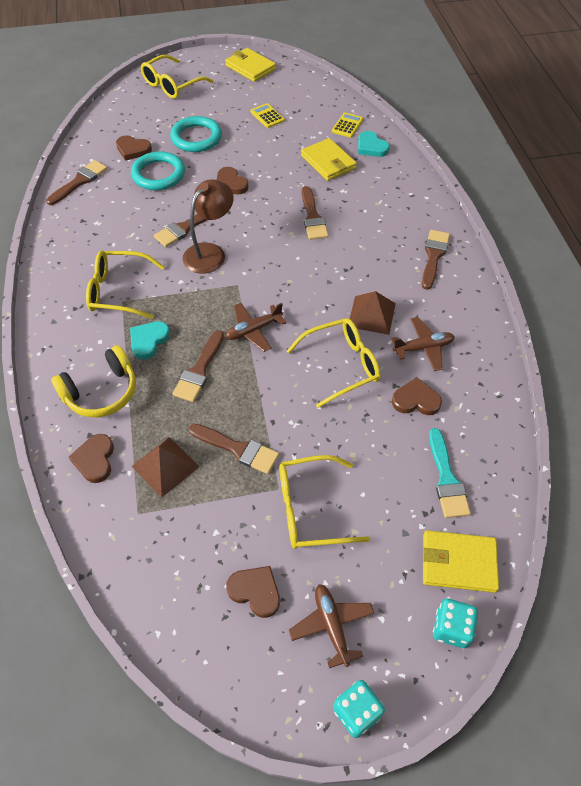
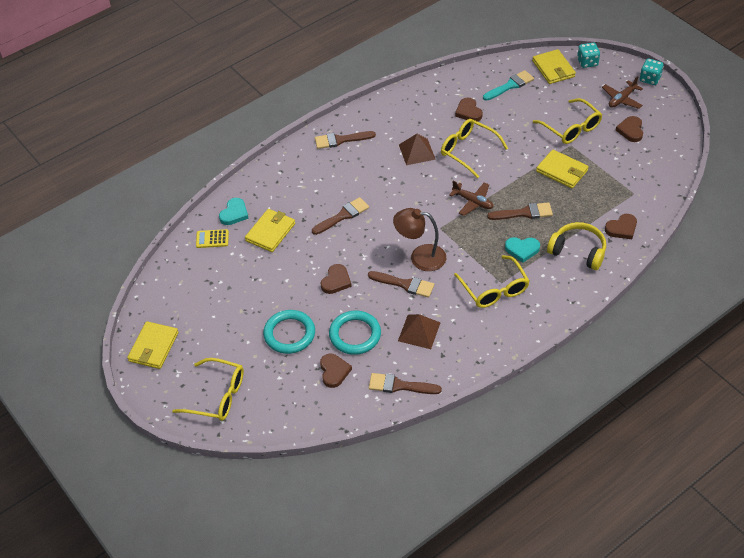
camera: 115 degrees left, 5 degrees down
brown pyramid [132,437,199,498] -> brown pyramid moved to [398,314,441,349]
brown brush [189,424,279,474] -> yellow wallet [536,149,589,188]
yellow calculator [250,103,285,128] -> none
brown plane [391,317,455,371] -> none

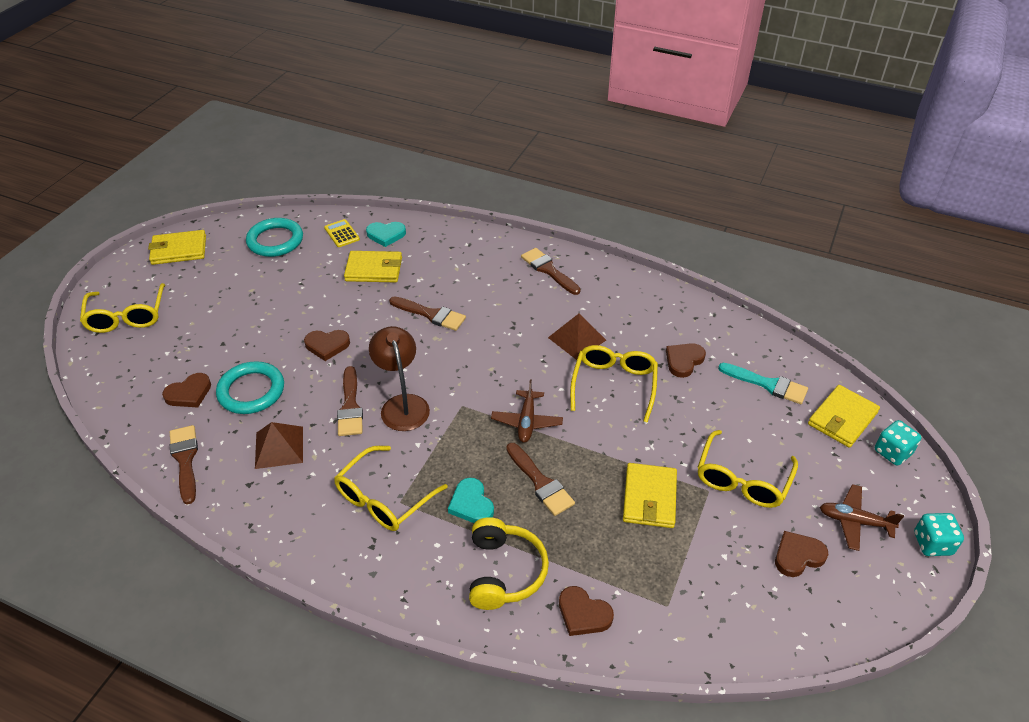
camera: 60 degrees right, 5 degrees down
turquoise ring [263,310,315,354] -> turquoise ring moved to [246,218,303,257]

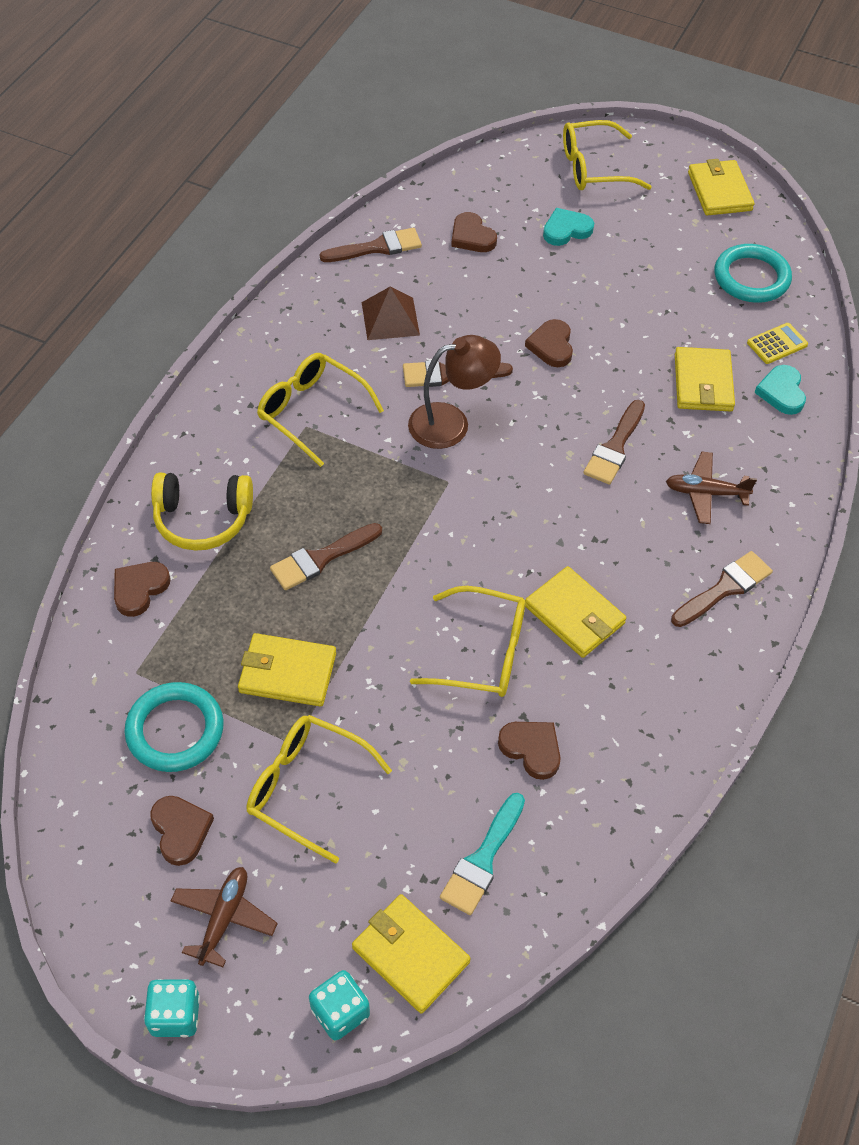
camera: 90 degrees right, 10 degrees up
turquoise ring [216,361,284,414] -> turquoise ring moved to [124,682,224,772]
turquoise heart [448,478,494,523] -> turquoise heart moved to [543,208,594,246]
brown plane [491,379,563,443] -> brown plane moved to [666,452,757,524]
brown pyramid [548,314,606,360] -> yellow wallet [525,566,626,658]

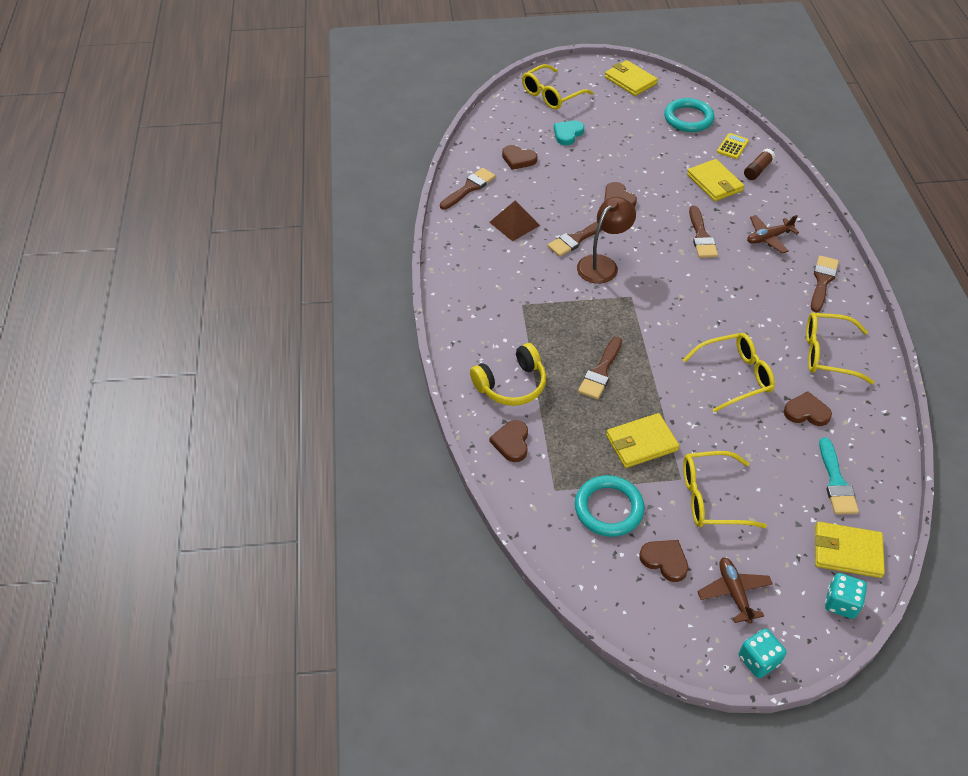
camera: 30 degrees left, 5 degrees down
yellow glasses [257,353,384,467] -> yellow glasses moved to [806,312,874,384]
yellow wallet [525,566,626,658] -> none
turquoise heart [754,365,806,415] -> brown glue stick [744,149,775,180]

